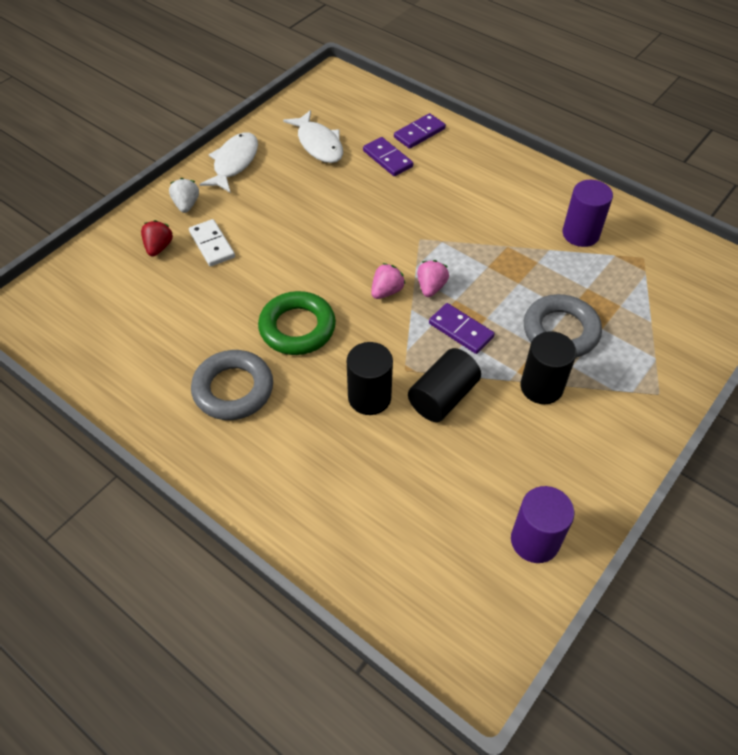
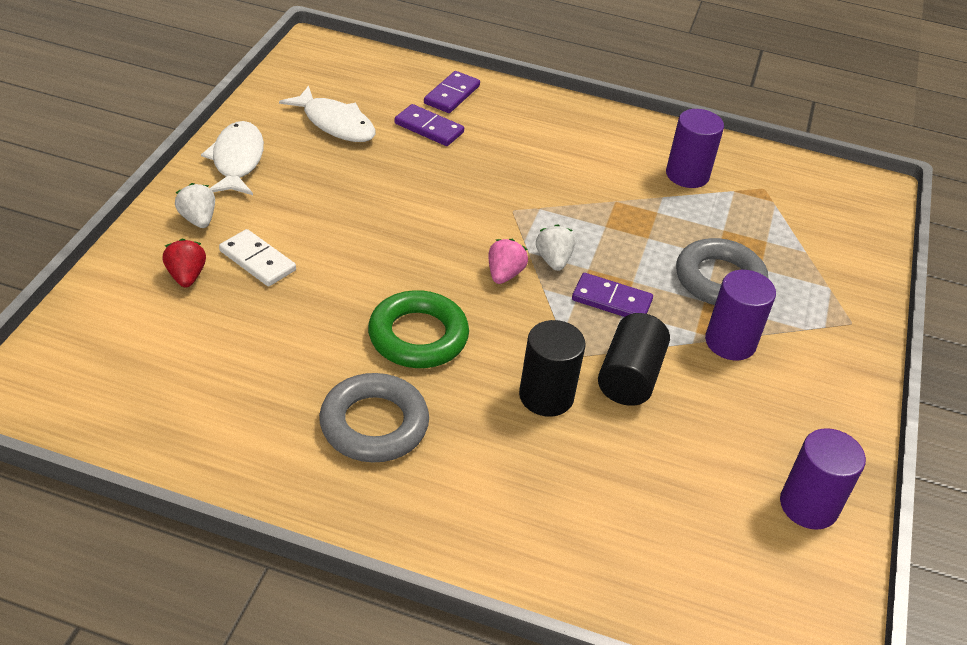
camera: 25 degrees left, 10 degrees down
pink strawberry [417,260,449,297] -> white strawberry [536,224,575,271]
black cylinder [520,331,577,404] -> purple cylinder [705,270,776,361]

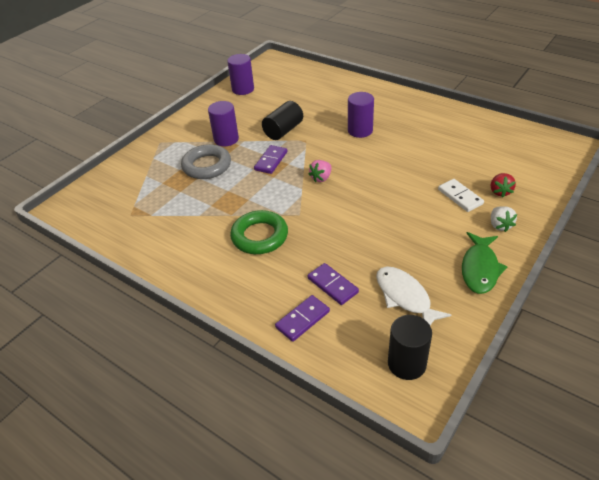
camera: 155 degrees left, 0 degrees up
white fish [201,121,264,195] -> green fish [462,232,508,294]
grey ring [319,373,429,463] -> none
green ring [368,290,469,368] -> green ring moved to [230,210,288,254]
black cylinder [519,320,586,417] -> black cylinder moved to [388,315,432,380]
white strawberry [536,224,575,271] -> none
purple domino [572,273,653,317] -> purple domino turned 75 degrees clockwise [254,145,287,174]
purple cylinder [666,109,724,188] -> purple cylinder moved to [348,92,374,138]

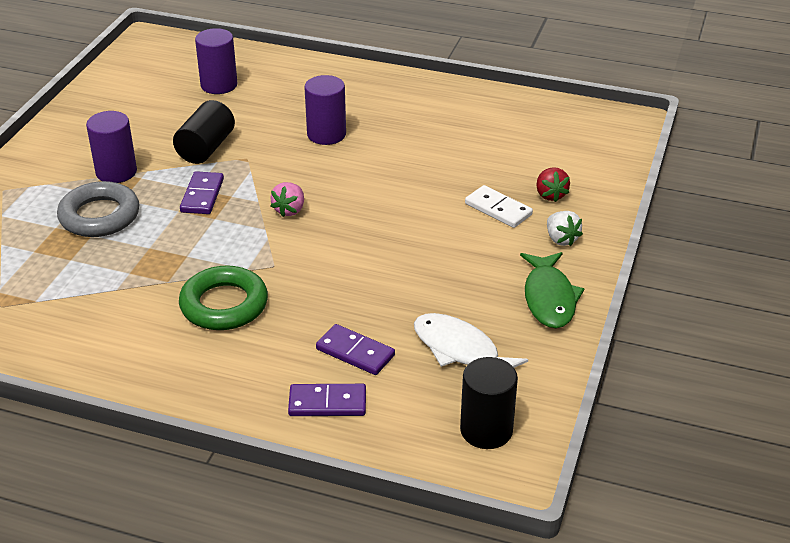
camera: 20 degrees left, 5 degrees down
purple cylinder [227,54,254,95] -> purple cylinder moved to [195,28,238,94]
purple domino [275,295,330,342] -> purple domino turned 60 degrees clockwise [288,384,366,416]

